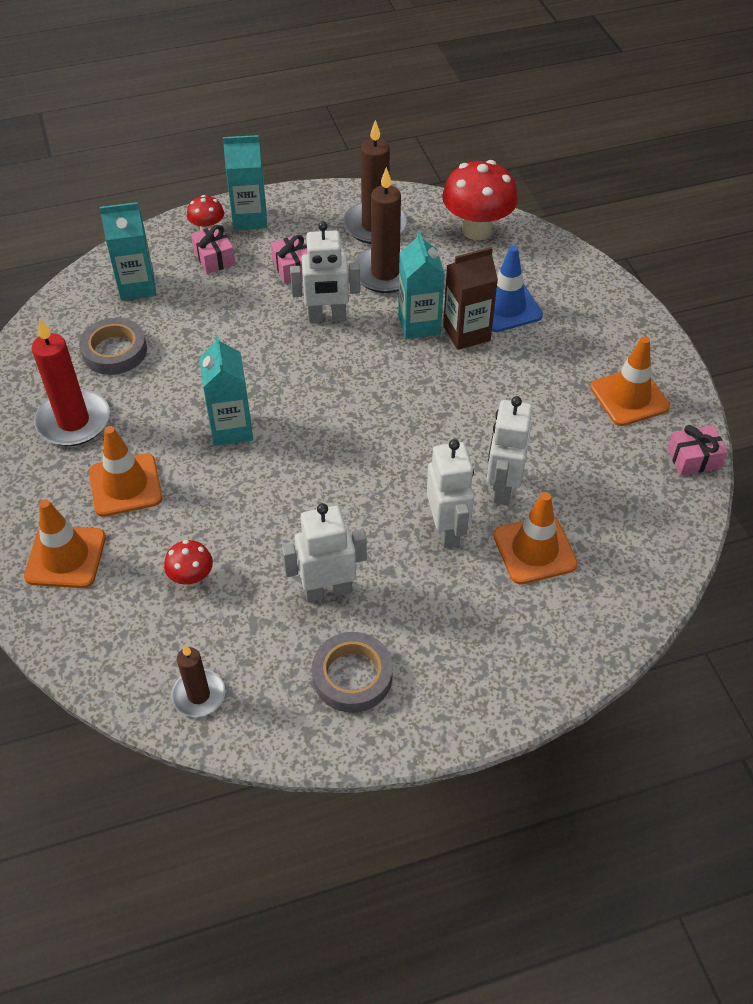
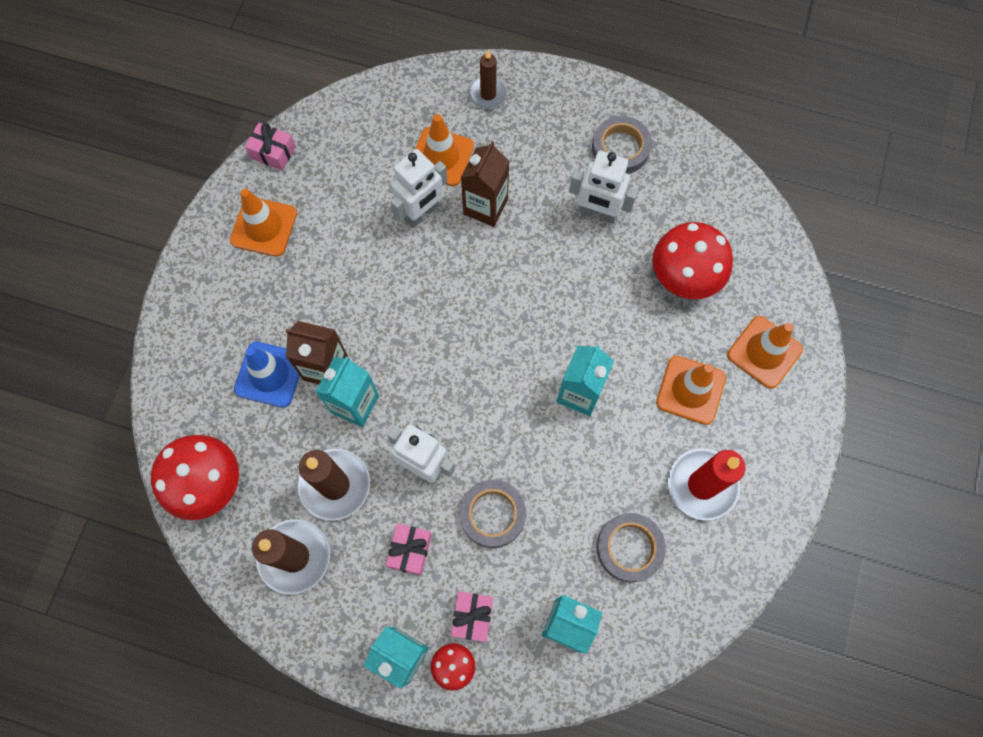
camera: 145 degrees left, 20 degrees up
red mushroom [164,540,213,587] -> red mushroom [653,222,733,299], size x1.98
brown candle [171,645,225,717] -> brown candle moved to [470,50,507,109]
white robot [427,439,474,548] -> brown carton [461,141,510,227]
none -> grey tape [460,480,526,548]

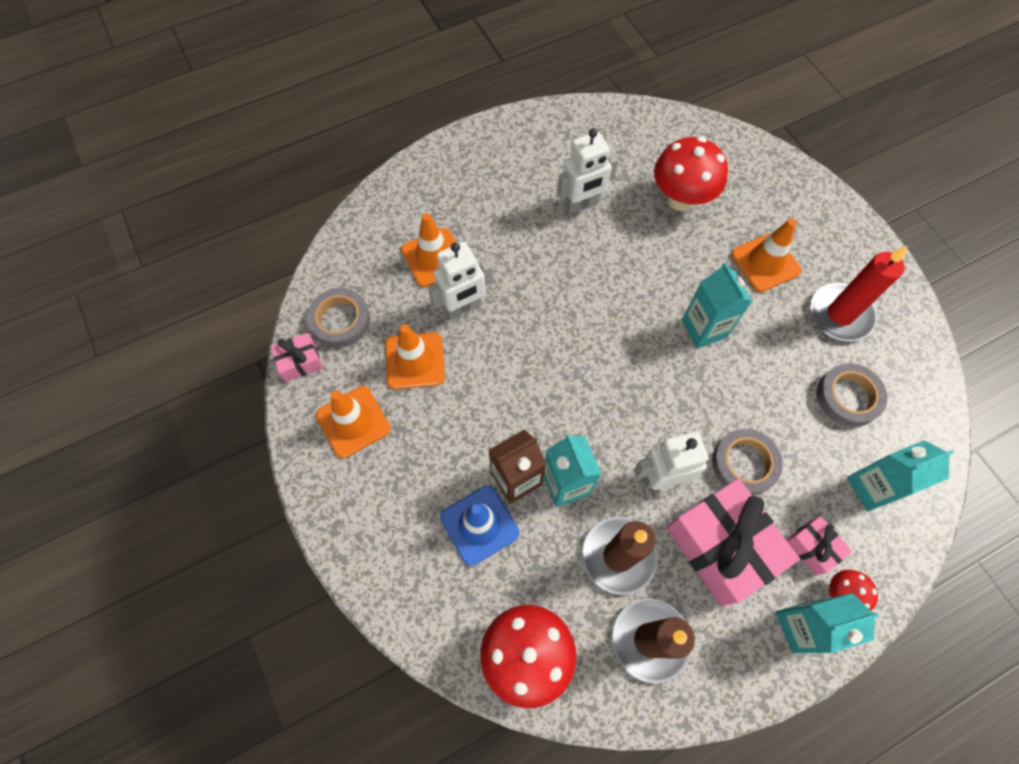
camera: 45 degrees left, 5 degrees down
pink gift [386,523,432,575] -> pink gift [667,478,800,606], size x2.11
white robot [391,149,448,228] -> white robot turned 60 degrees clockwise [428,241,493,319]
brown carton [461,141,510,227] -> none
brown candle [470,50,507,109] -> none
grey tape [592,116,652,174] -> grey tape moved to [307,288,370,348]
orange traffic cone [727,316,803,389] -> orange traffic cone moved to [385,324,445,389]

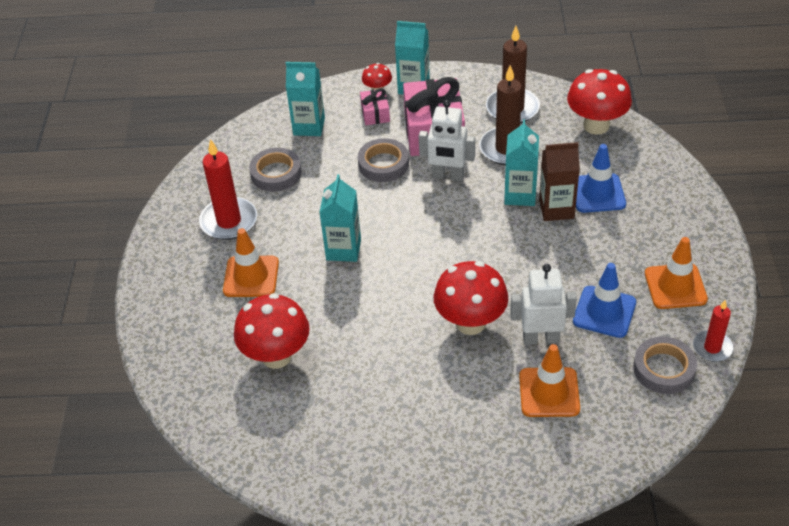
camera: 150 degrees left, 20 degrees down
pink gift [271,333,323,382] -> red candle [693,300,734,362]
orange traffic cone [385,324,445,389] -> blue traffic cone [573,263,636,338]
white robot [557,128,619,214] -> none
none -> red mushroom [434,261,508,335]

